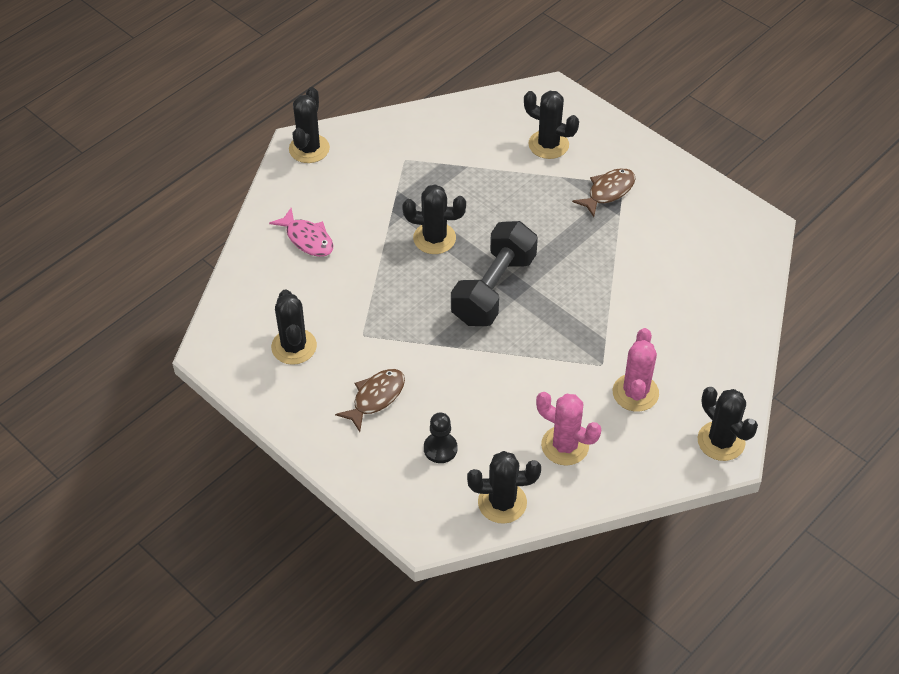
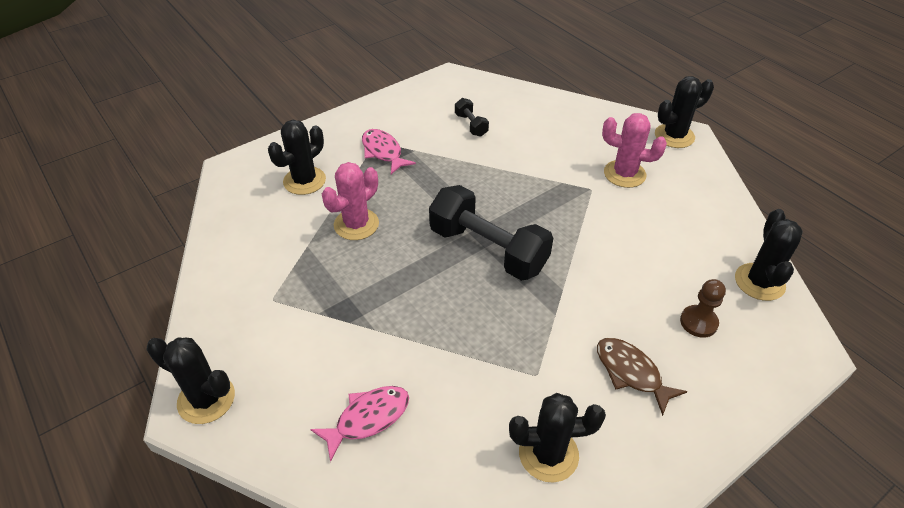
camera: 80 degrees left, 5 degrees down
black cactus [402,184,466,254] -> none
black pawn [424,412,457,463] -> brown pawn [680,279,726,338]
pink cactus [536,392,601,466] -> pink cactus moved to [322,162,379,240]
brown fish [572,168,635,217] -> pink fish [362,129,416,174]
none -> black dumbbell [455,98,489,137]

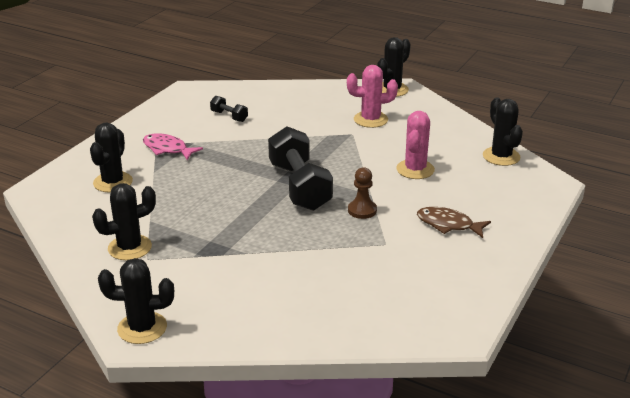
camera: 25 degrees left, 15 degrees down
pink fish [310,386,409,462] -> none
pink cactus [322,162,379,240] -> pink cactus moved to [396,111,435,179]
black dumbbell [429,185,553,281] -> black dumbbell turned 60 degrees clockwise [268,126,333,211]
black cactus [509,393,606,483] -> black cactus moved to [92,183,156,260]
brown pawn [680,279,726,338] -> brown pawn moved to [348,167,377,219]

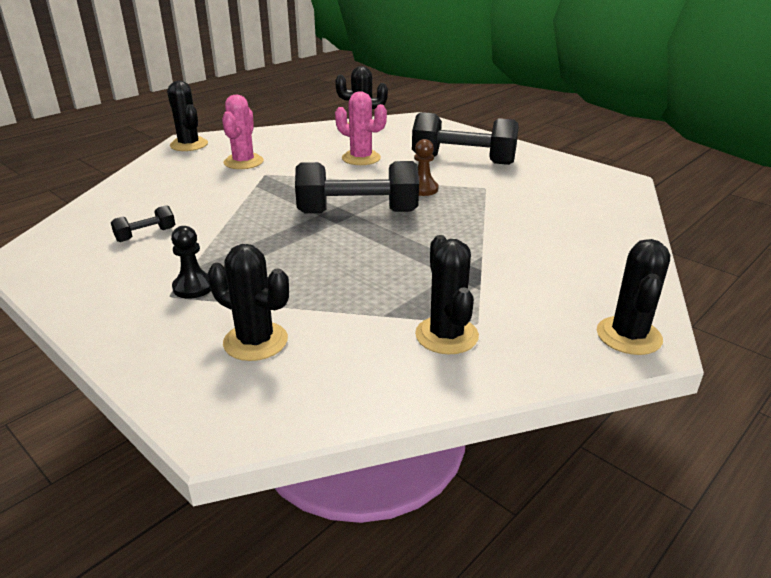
camera: 75 degrees left, 0 degrees up
pink fish [143,133,203,160] -> black pawn [171,226,211,299]
brown fish [417,207,491,238] -> black dumbbell [412,112,518,165]

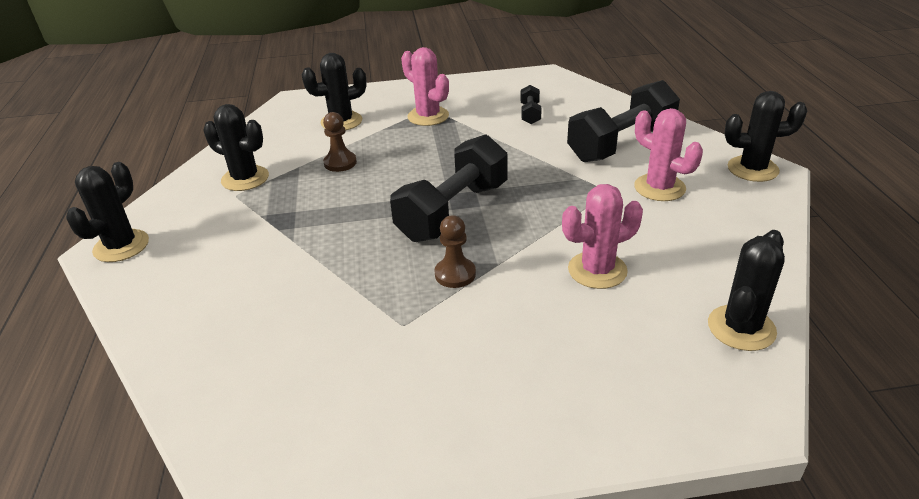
camera: 130 degrees right, 5 degrees up
black pawn [171,226,211,299] -> pink cactus [401,47,449,126]
black dumbbell [412,112,518,165] -> black dumbbell moved to [567,80,680,162]
black cactus [597,239,670,355] -> black cactus turned 60 degrees clockwise [66,162,149,262]
none -> brown pawn [323,112,357,172]

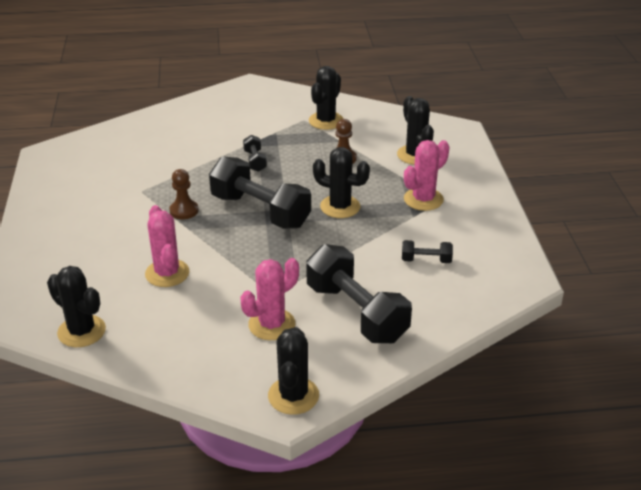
camera: 90 degrees right, 0 degrees up
black cactus [66,162,149,262] -> black cactus moved to [313,147,370,218]
none -> black dumbbell [243,135,267,172]

